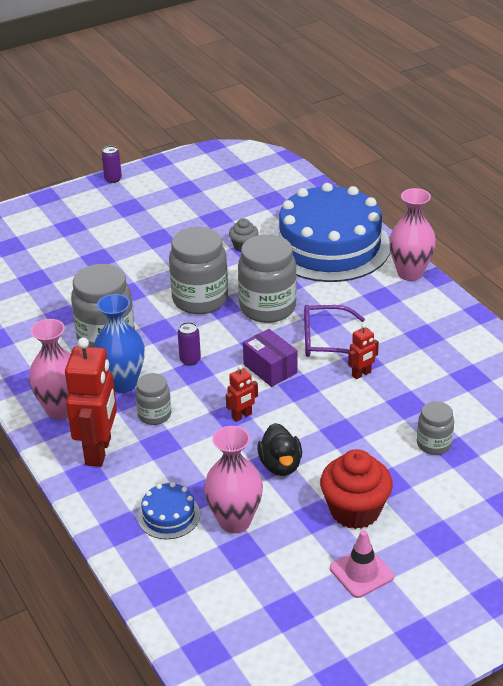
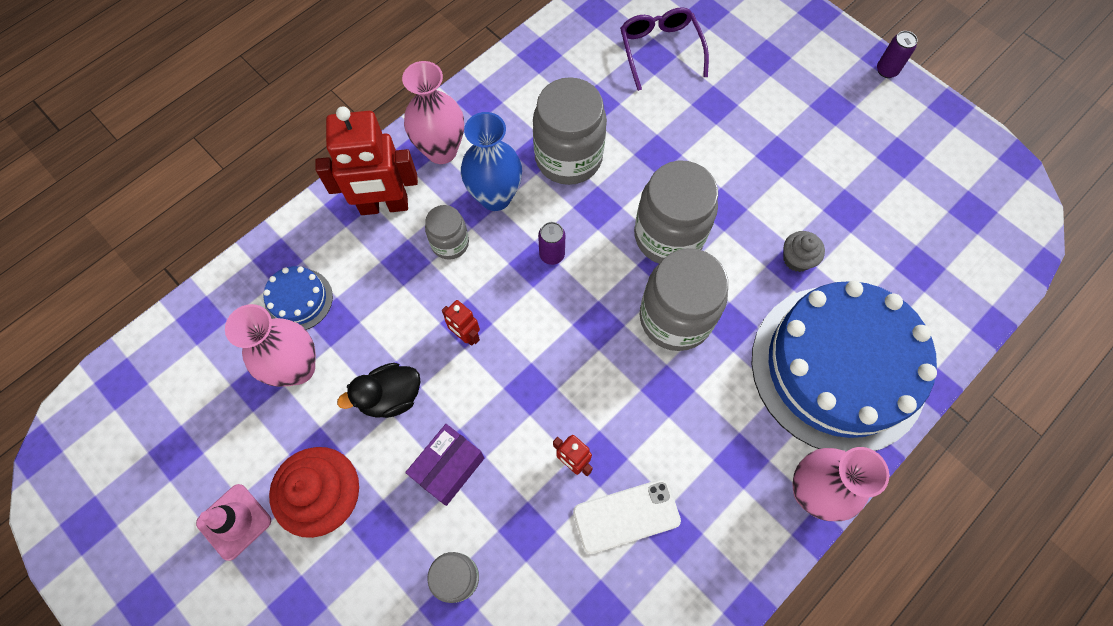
camera: 75 degrees right, 30 degrees up
purple box [243,329,298,387] -> purple box moved to [405,424,484,506]
purple glasses [304,305,365,357] -> purple glasses moved to [620,7,709,91]
none -> white phone [573,479,681,554]

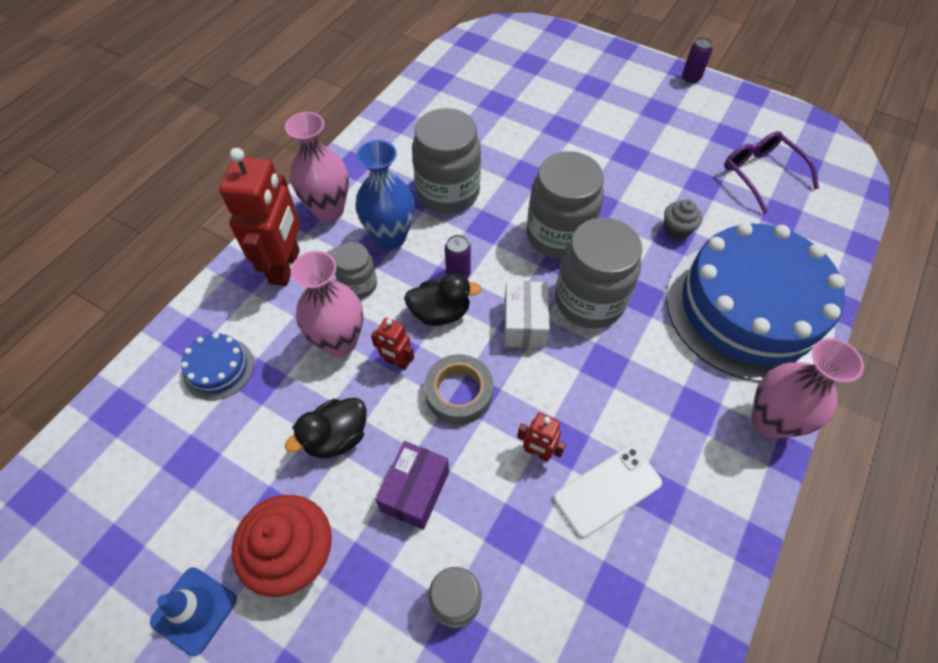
camera: 15 degrees left, 10 degrees down
pink traffic cone [196,484,271,561] -> blue traffic cone [150,567,237,656]
pink vase [225,304,316,387] -> pink vase moved to [291,251,363,357]
red robot [315,106,418,215] -> red robot turned 60 degrees counterclockwise [219,148,300,286]
purple glasses [620,7,709,91] -> purple glasses moved to [724,131,819,214]
none -> black duck [404,272,482,326]
none -> grey tape [424,354,493,425]
none -> white box [504,281,550,348]

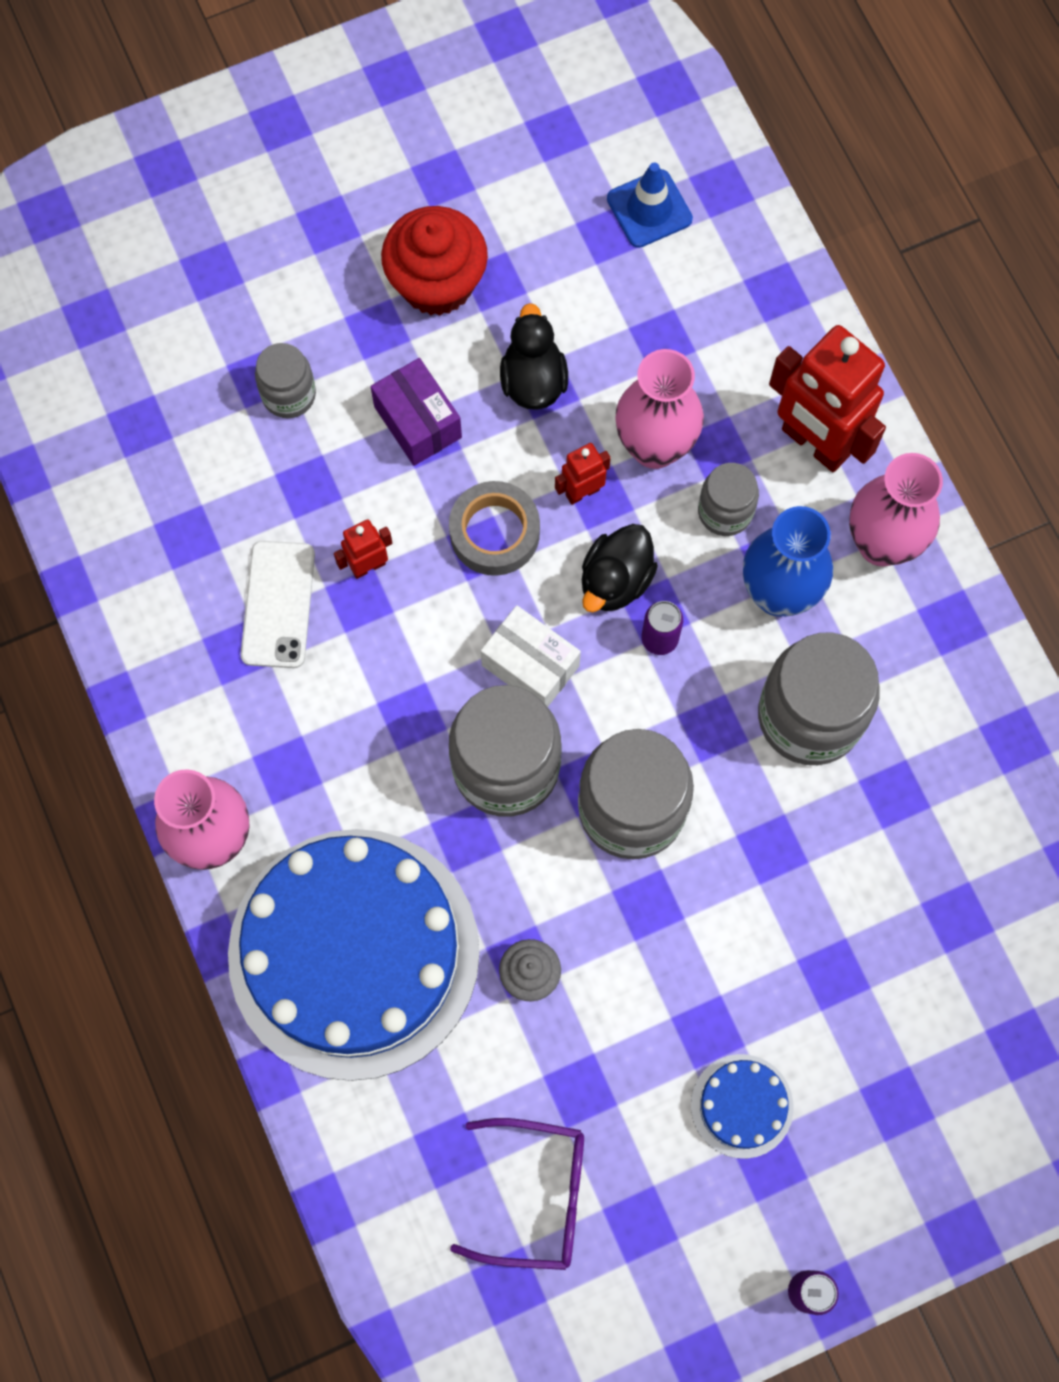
camera: 125 degrees right, 15 degrees up
blue traffic cone [150,567,237,656] -> blue traffic cone moved to [607,163,693,248]
blue cake [181,333,254,400] -> blue cake moved to [691,1054,793,1159]

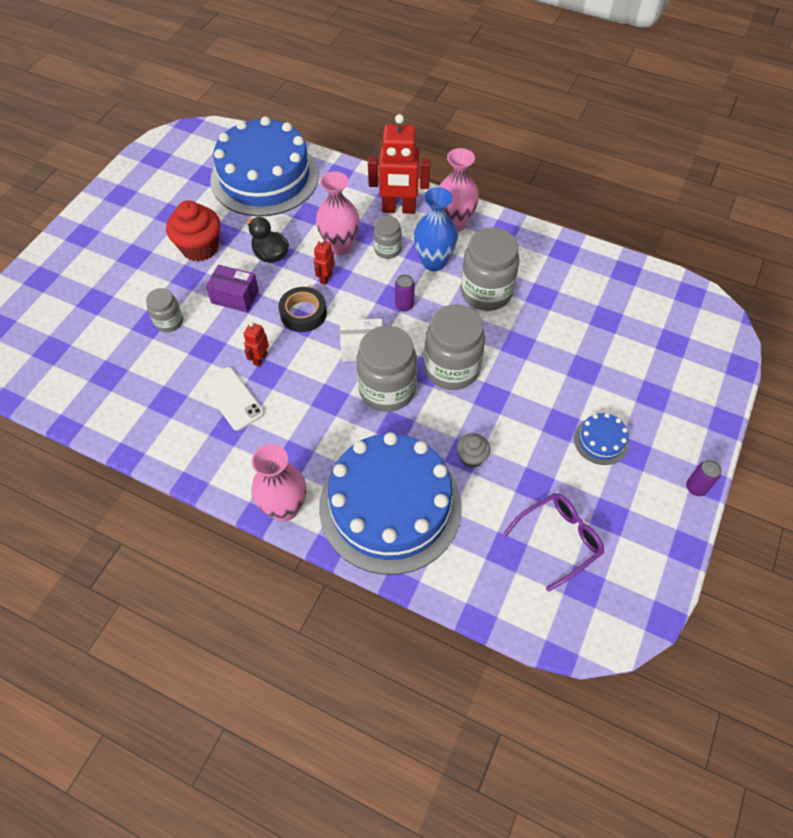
camera: 40 degrees left, 15 degrees down
grey tape [449,481,540,576] -> black tape [278,287,327,332]
black duck [582,524,658,612] -> none
blue traffic cone [607,163,693,248] -> blue cake [210,116,319,217]

